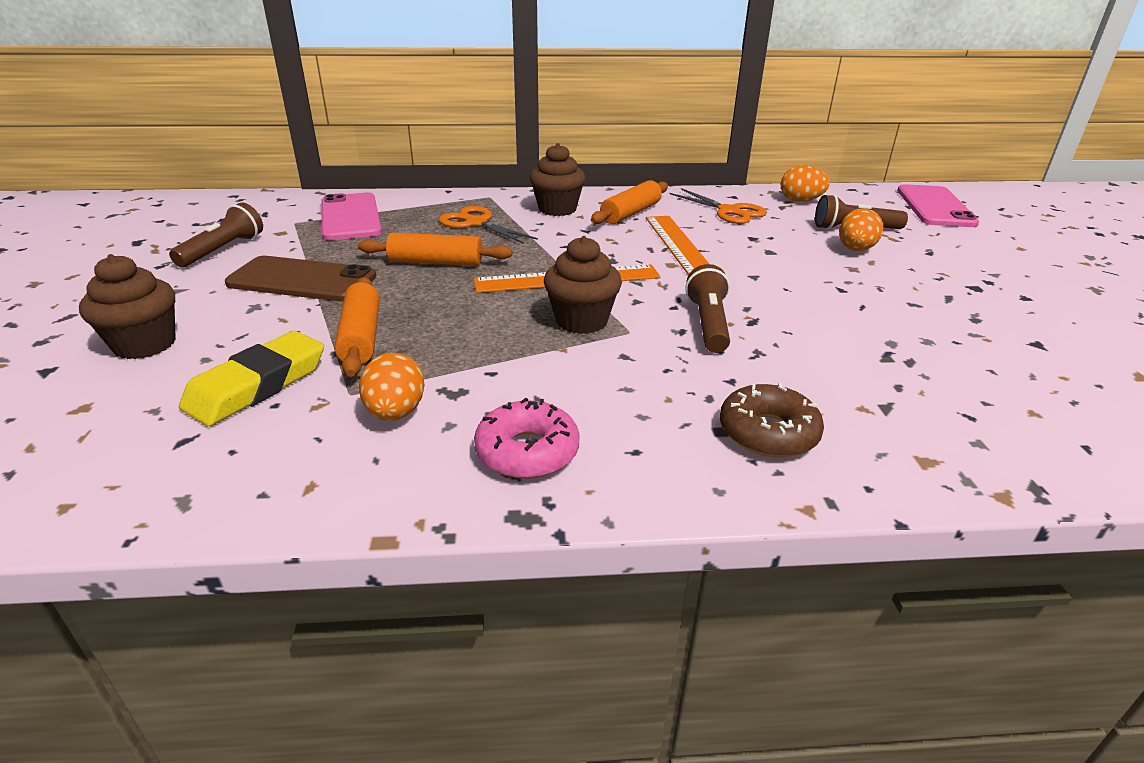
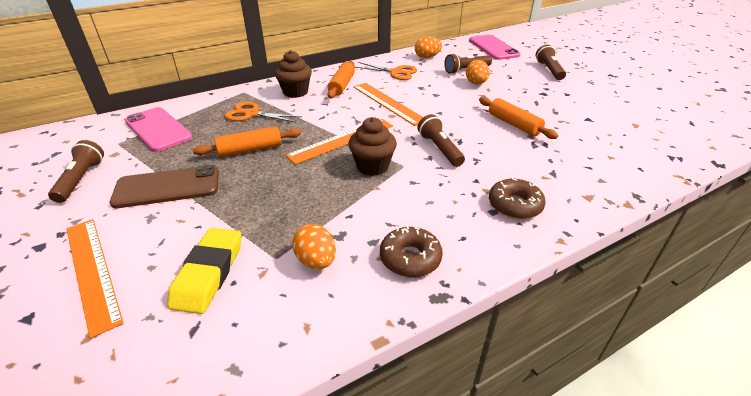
camera: 25 degrees left, 5 degrees up
brown cupcake [79,254,176,359] -> orange ruler [66,219,124,339]
orange rolling pin [334,277,380,377] -> orange rolling pin moved to [479,97,558,139]
pink donut [474,398,580,479] -> brown donut [380,225,443,277]
none -> brown flashlight [536,45,566,80]

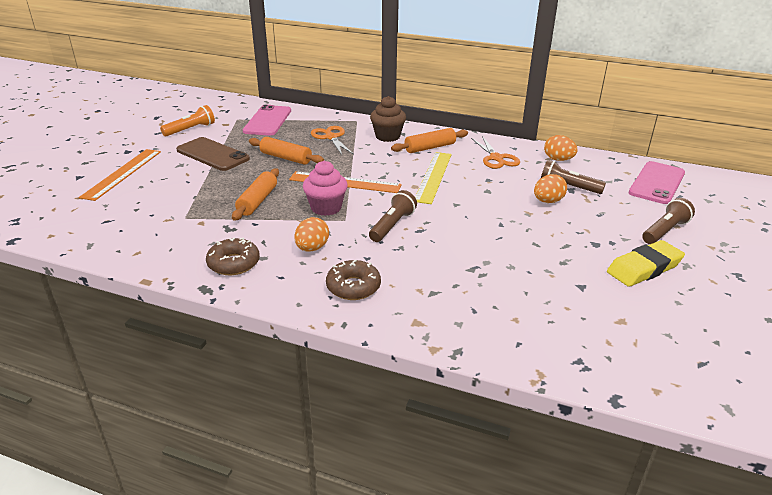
camera: 50 degrees right, 5 degrees down
brown flashlight [48,140,104,203] -> orange flashlight [160,105,215,136]
yellow eraser [167,228,241,314] -> yellow eraser moved to [607,240,685,287]
orange egg [292,224,336,269] -> orange egg moved to [294,217,329,252]
brown cupcake [349,117,397,176] -> pink cupcake [303,161,348,216]
orange ruler [353,83,423,126] -> yellow ruler [415,152,452,204]
orange rolling pin [479,97,558,139] -> orange rolling pin moved to [232,168,279,221]

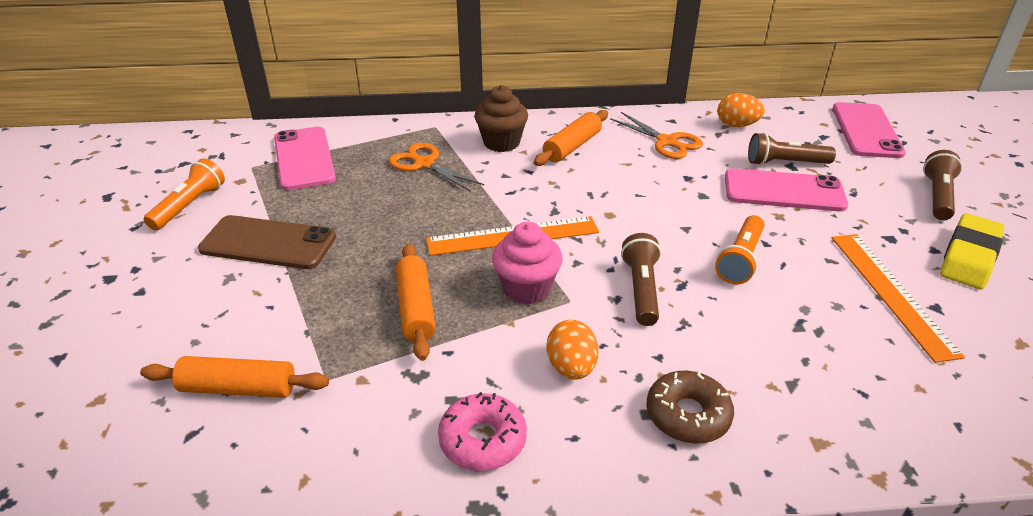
camera: 25 degrees left, 5 degrees up
orange ruler [79,149,161,201] -> orange ruler moved to [832,234,965,363]
brown donut [206,238,260,275] -> pink donut [438,392,527,471]
orange rolling pin [249,137,324,165] -> orange rolling pin moved to [140,356,329,398]
yellow ruler [415,152,452,204] -> none
orange egg [534,174,567,203] -> pink phone [725,168,848,211]
none -> orange flashlight [715,215,765,284]

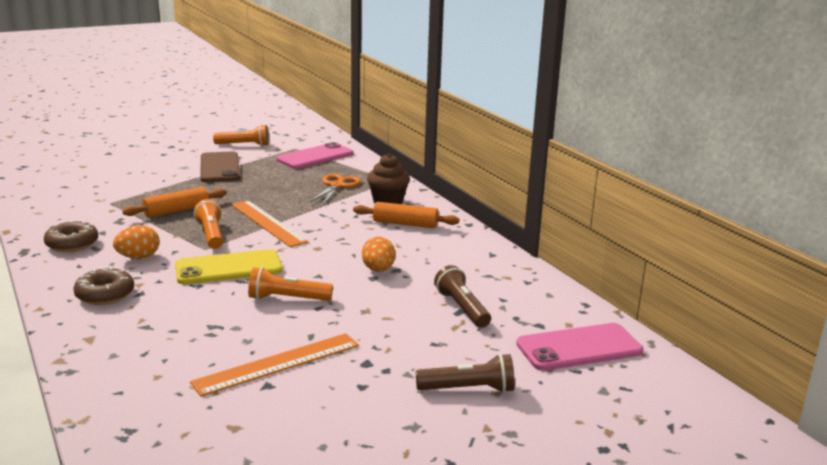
camera: 65 degrees right, 15 degrees down
orange rolling pin [140,356,329,398] -> none
pink donut [438,392,527,471] -> brown donut [44,220,98,252]
pink cupcake [492,222,563,305] -> orange flashlight [194,199,223,249]
orange scissors [610,112,703,159] -> none
brown flashlight [621,233,661,326] -> yellow phone [175,249,283,284]
orange egg [718,93,765,127] -> orange egg moved to [362,236,395,272]
pink phone [725,168,848,211] -> none
yellow eraser [940,213,1004,290] -> none

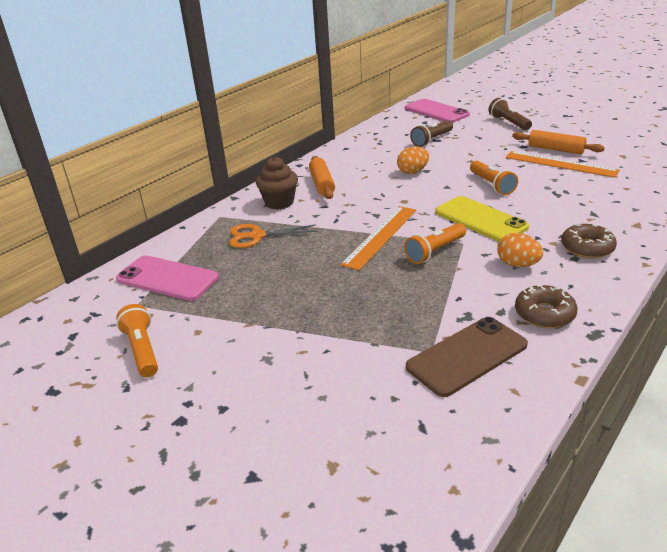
camera: 110 degrees left, 10 degrees up
orange rolling pin [122,187,227,218] -> orange rolling pin moved to [512,130,605,154]
brown phone [200,151,240,182] -> brown phone moved to [406,317,528,397]

